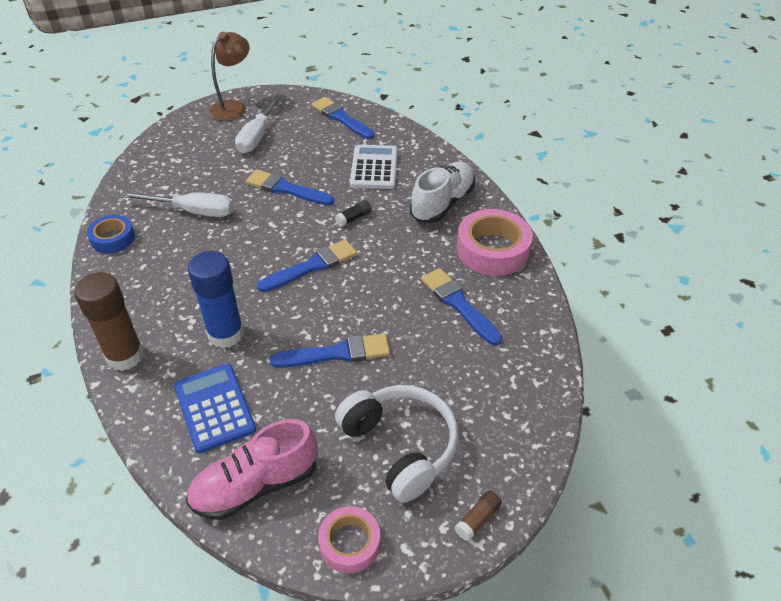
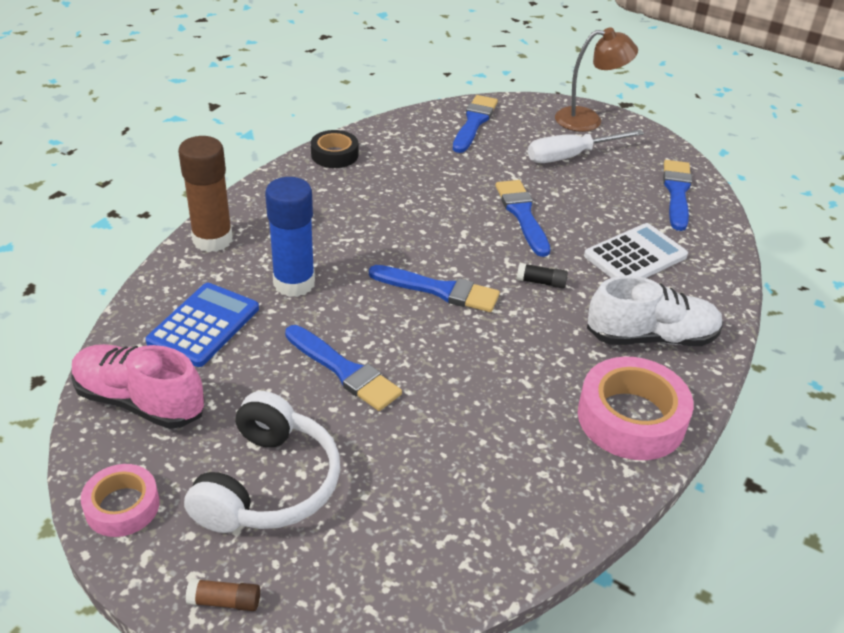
camera: 50 degrees right, 5 degrees down
blue tape [87,215,135,253] -> black tape [311,130,358,168]
white screwdriver [121,192,233,217] -> none
blue brush [421,268,502,346] -> blue brush moved to [453,95,498,153]

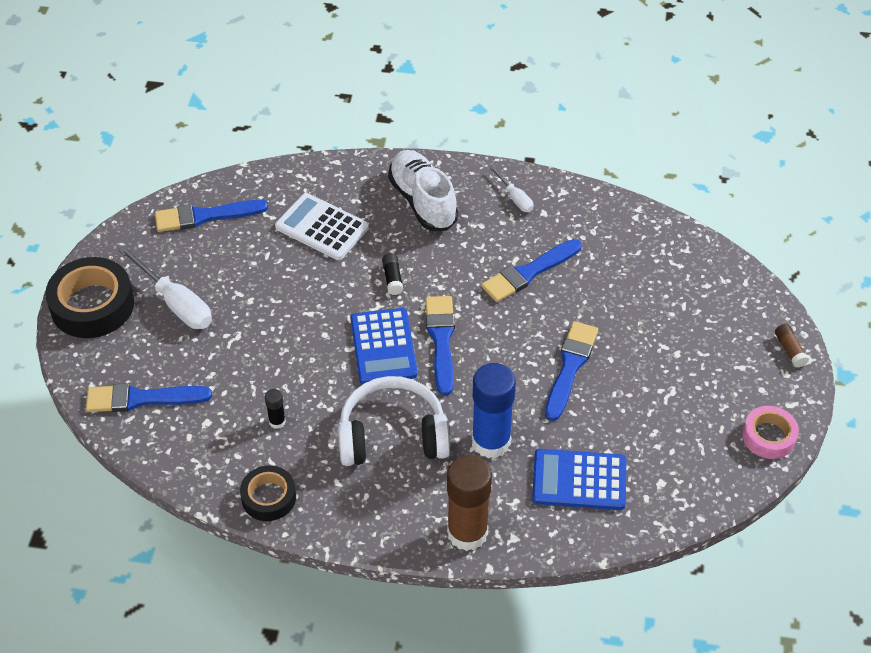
camera: 110 degrees left, 10 degrees up
pink shoe [71,344,205,429] -> none
white headphones [184,391,340,533] -> white headphones moved to [338,376,450,466]
blue brush [496,180,550,257] -> blue brush moved to [481,239,581,302]
brown lamp [555,27,638,132] -> black tape [45,257,134,338]
pink tape [578,357,694,460] -> white screwdriver [489,165,533,212]
none -> black glue stick [265,389,286,429]
none -> blue calculator [351,308,418,384]

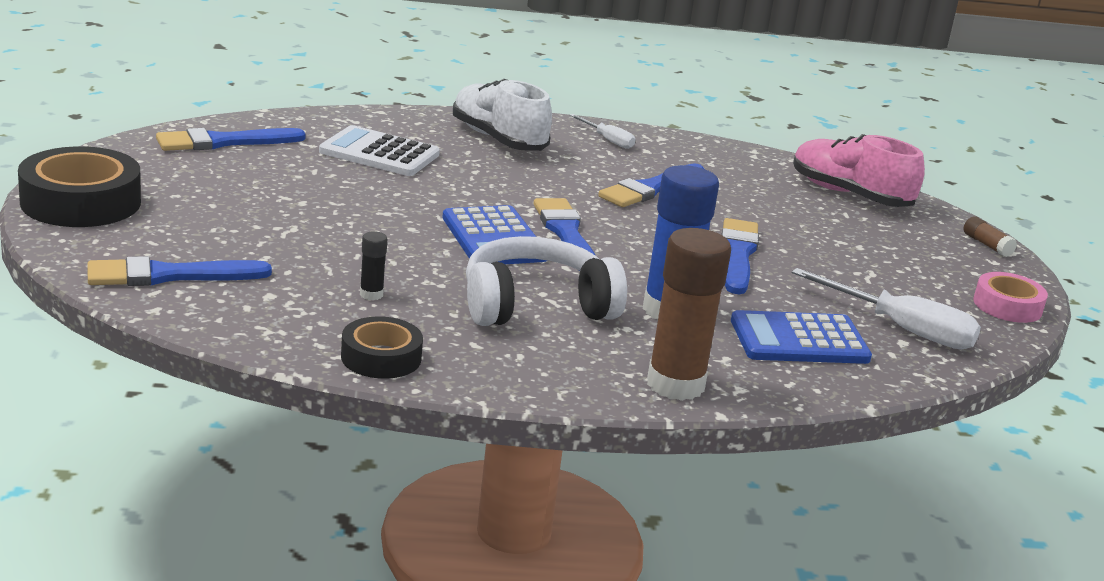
camera: 15 degrees left, 25 degrees down
white screwdriver [119,246,212,329] -> white screwdriver moved to [792,268,981,349]
black glue stick [382,253,403,295] -> none
none -> pink shoe [793,134,925,207]

